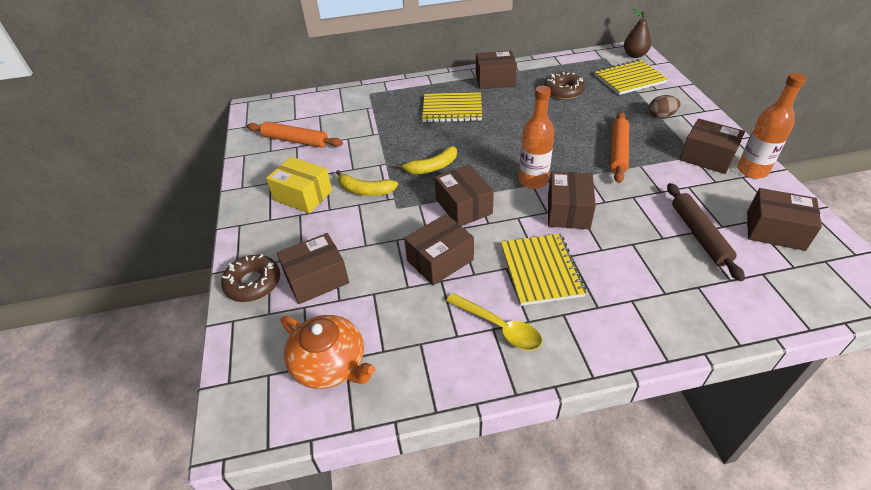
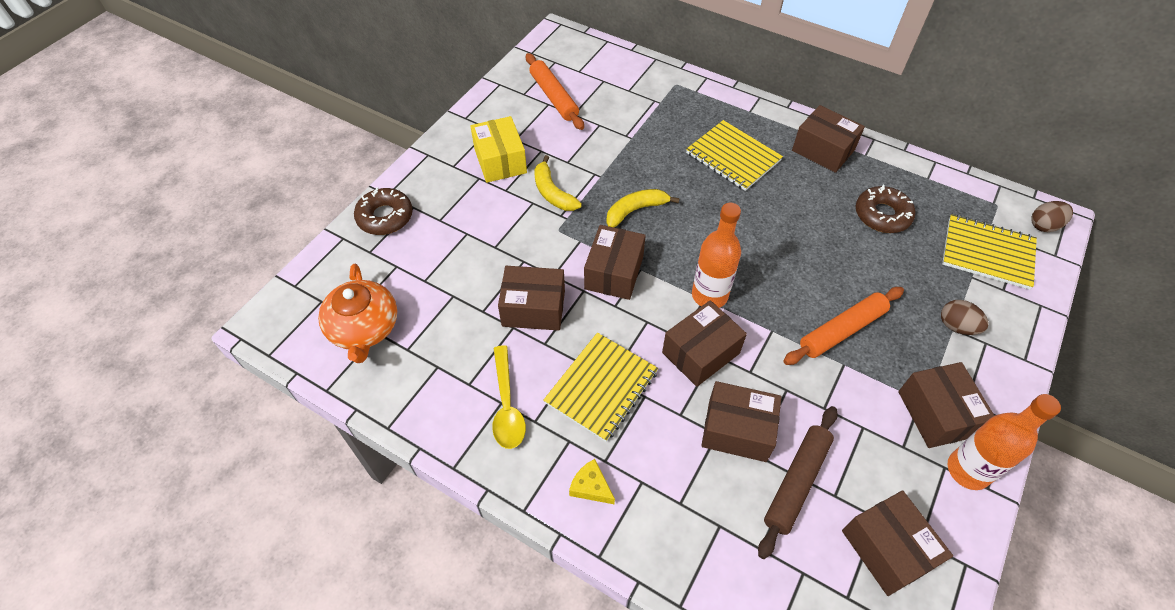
camera: 40 degrees right, 10 degrees up
brown box [277,233,349,304] -> brown box moved to [701,381,781,462]
yellow banana [395,146,457,174] -> yellow banana turned 135 degrees clockwise [606,189,680,227]
brown pear [624,9,651,58] -> brown egg [1031,201,1073,232]
none -> yellow cheese [569,459,615,504]

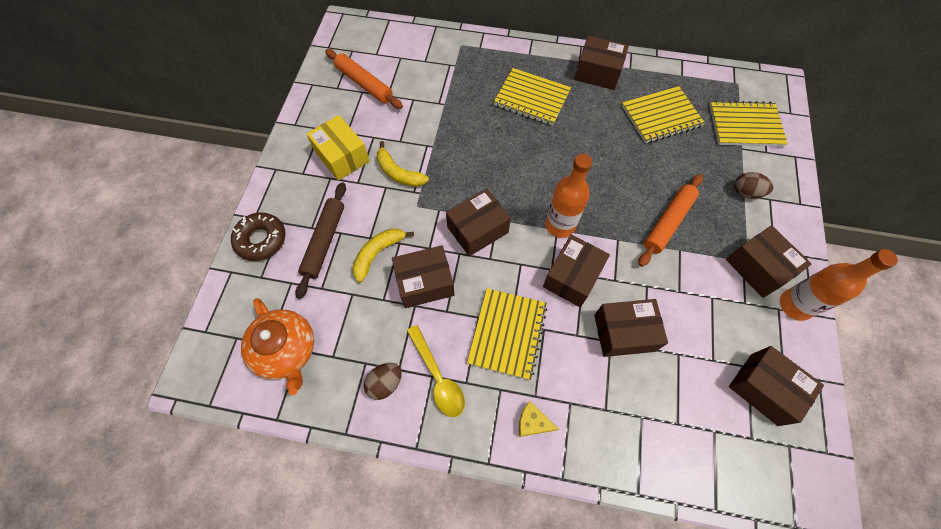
camera: 20 degrees left, 10 degrees up
brown box [584,225,646,300] -> brown box turned 60 degrees clockwise [446,188,511,256]
yellow banana [606,189,680,227] -> yellow banana moved to [352,228,414,282]
brown rolling pin [758,406,838,559] -> brown rolling pin moved to [295,182,346,299]
brown donut [856,185,916,233] -> yellow notebook [622,86,705,143]
brown egg [1031,201,1073,232] -> brown egg moved to [364,363,402,400]

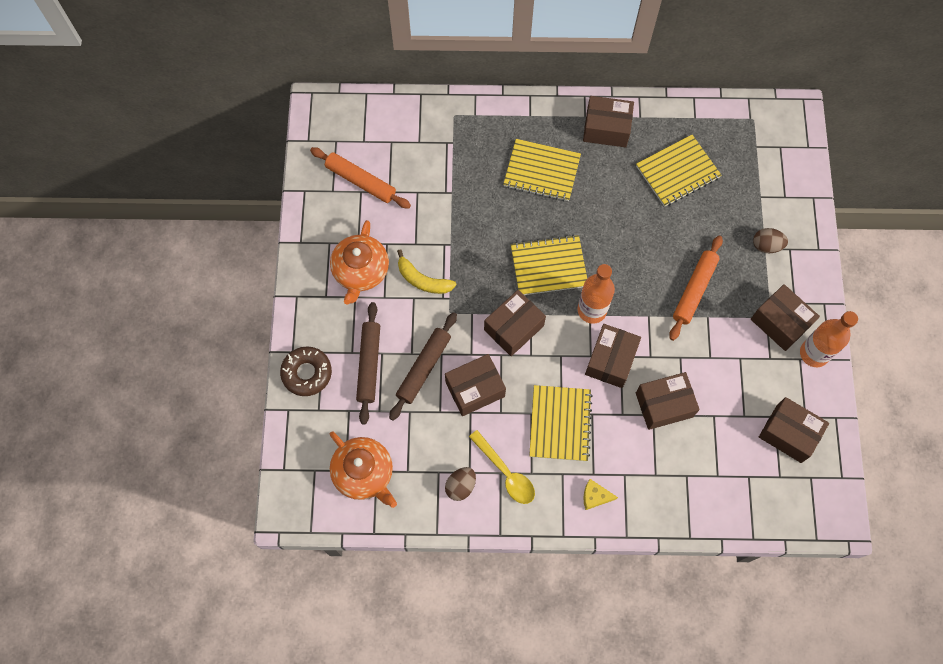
camera: 10 degrees left, 5 degrees up
yellow box [306,115,370,180] -> orange teapot [330,220,389,305]
yellow banana [352,228,414,282] -> brown rolling pin [389,312,457,421]
yellow notebook [709,100,788,147] -> yellow notebook moved to [511,235,587,295]

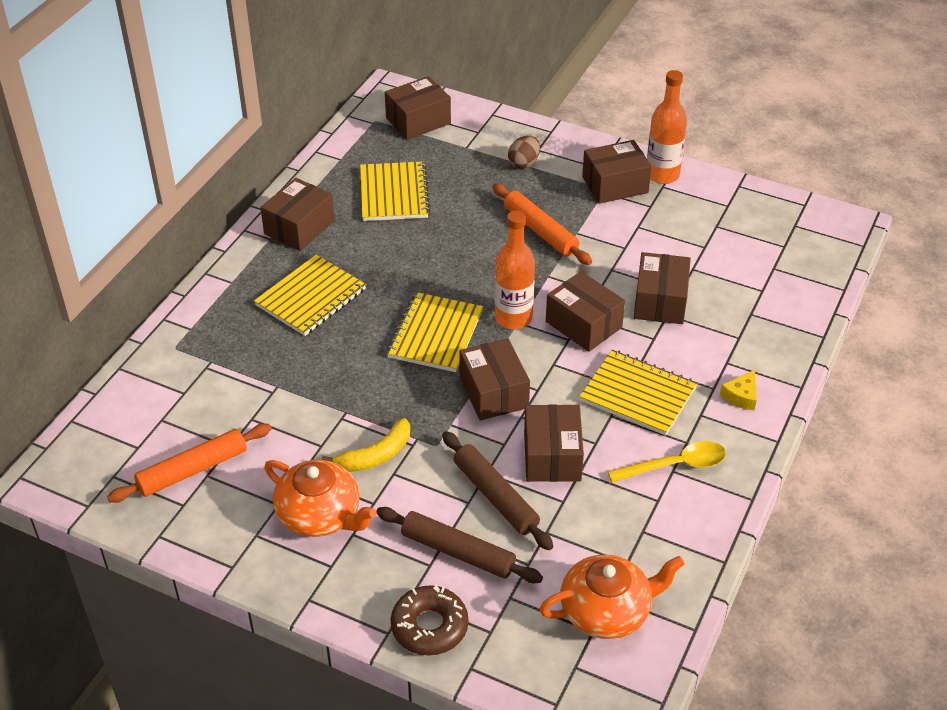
camera: 65 degrees left, 25 degrees down
brown egg [445,467,476,501] -> none
brown box [759,397,829,463] -> brown box moved to [385,76,451,140]

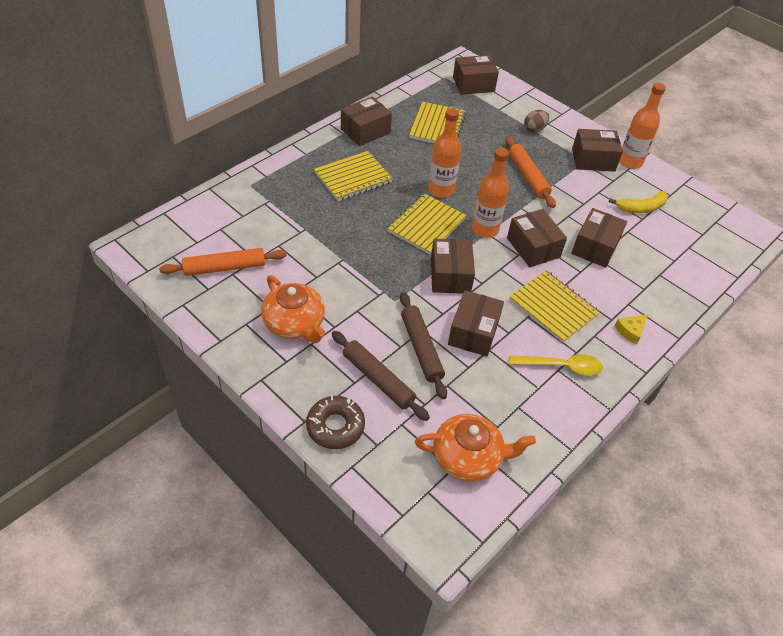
camera: 15 degrees right, 5 degrees up
yellow banana [322,418,410,472] -> yellow banana moved to [609,191,668,213]
none -> orange bottle [428,108,461,198]

